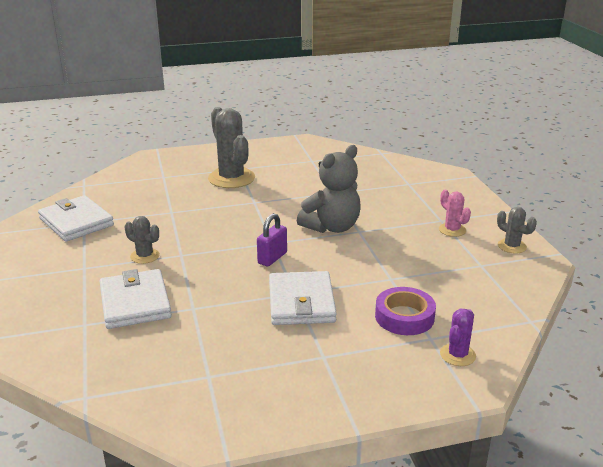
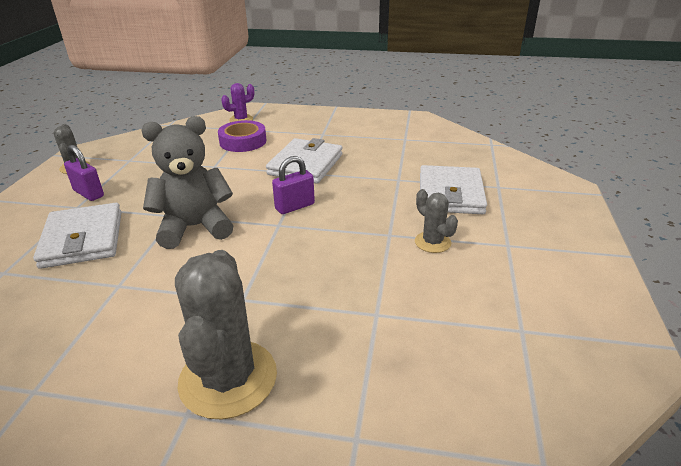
camera: 155 degrees left, 5 degrees up
white wallet [38,195,114,242] -> white wallet moved to [33,203,122,269]
pink cactus [439,190,471,237] -> purple padlock [64,145,104,201]

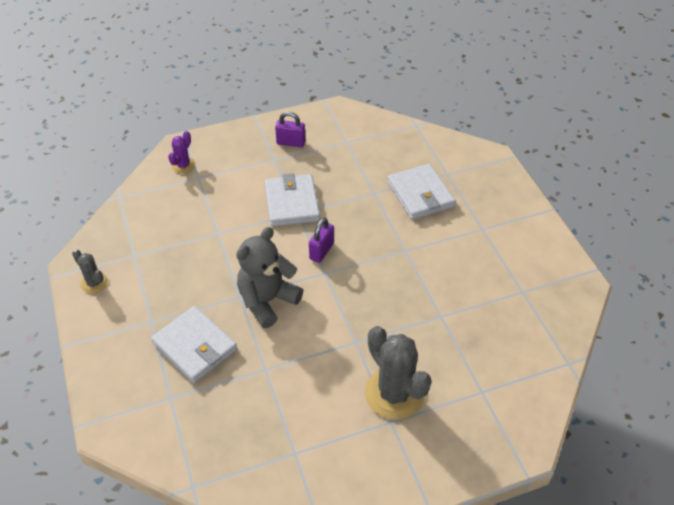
camera: 30 degrees left, 15 degrees up
purple padlock [64,145,104,201] -> purple padlock moved to [275,112,306,147]
purple tape [218,120,266,152] -> none
grey cactus [415,189,458,253] -> none

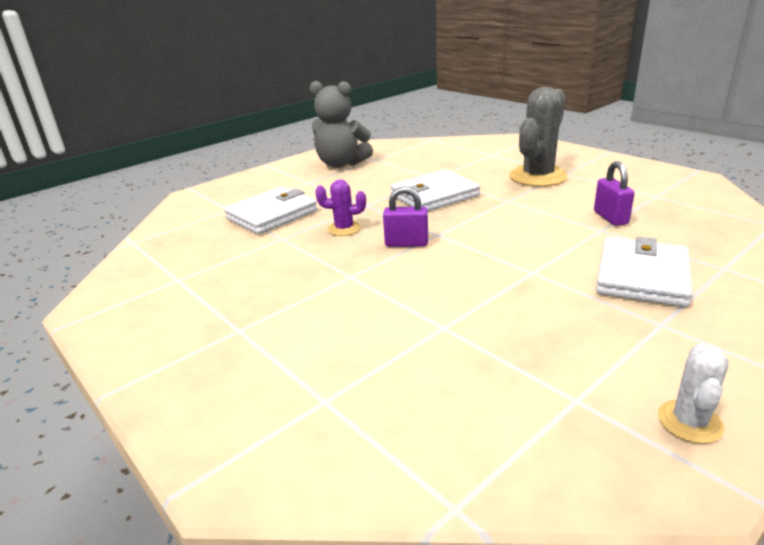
camera: 110 degrees left, 20 degrees down
grey cactus [72,249,108,294] -> white cactus [658,344,729,444]
purple cactus [168,131,195,174] -> purple cactus moved to [315,180,366,236]
grey teddy bear [236,227,303,328] -> grey teddy bear moved to [310,81,373,168]
white wallet [265,173,320,226] -> white wallet moved to [390,170,480,211]
purple padlock [275,112,306,147] -> purple padlock moved to [594,161,635,226]

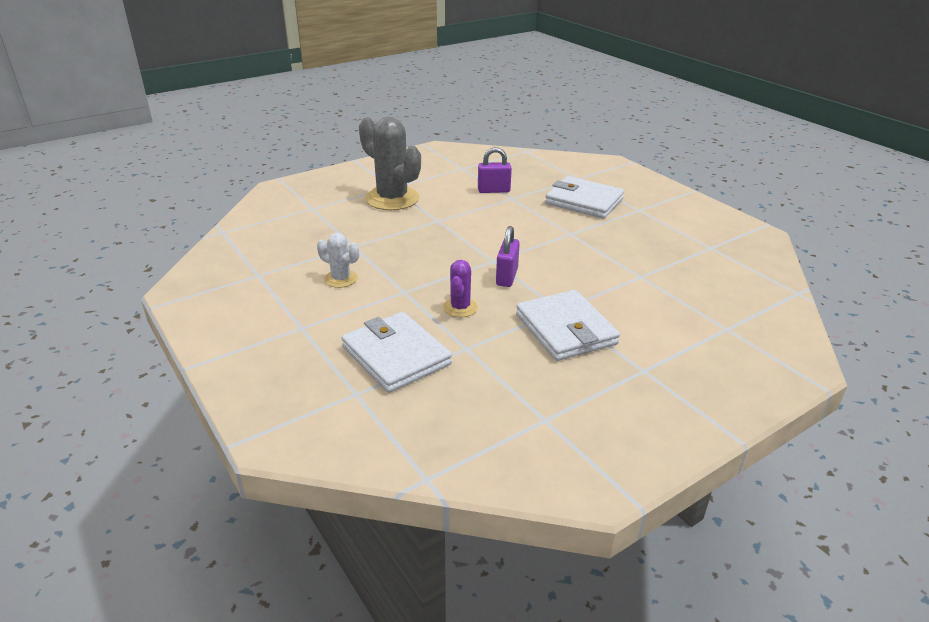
camera: 85 degrees left, 5 degrees up
grey teddy bear [310,81,373,168] -> none
white wallet [390,170,480,211] -> white wallet moved to [516,290,620,361]
white cactus [658,344,729,444] -> white cactus moved to [317,233,359,288]

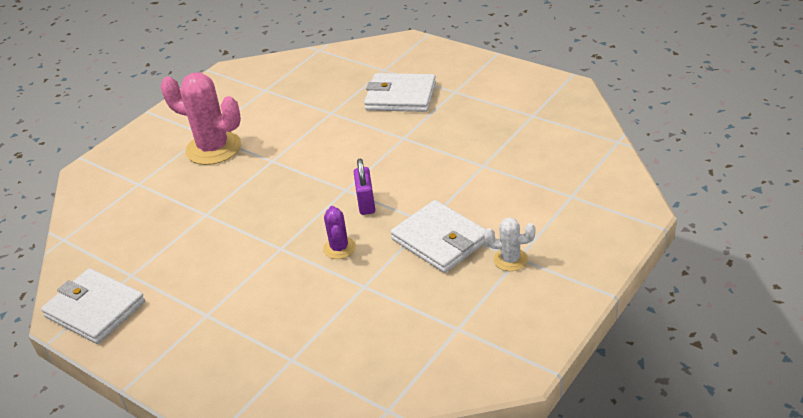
camera: 15 degrees left, 5 degrees up
white cactus [317,233,359,288] -> white cactus moved to [484,217,535,271]
white wallet [342,312,452,393] -> white wallet moved to [41,268,145,344]
grey cactus [359,117,421,210] -> pink cactus [161,72,241,165]
purple padlock [478,147,512,193] -> none

